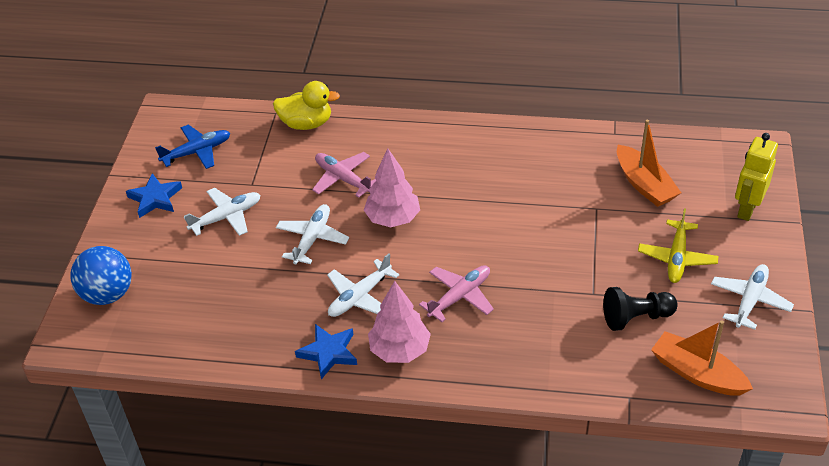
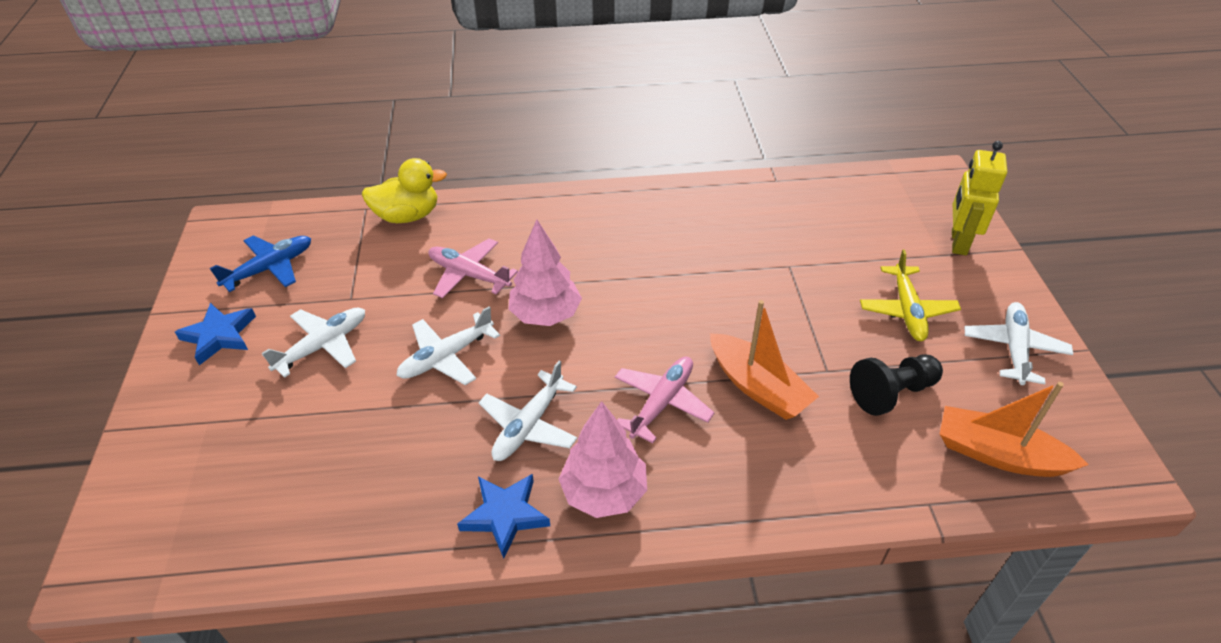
camera: 15 degrees left, 0 degrees up
blue ball [70,246,132,305] -> none
white plane [276,204,349,264] -> white plane turned 135 degrees counterclockwise [396,306,500,385]
orange boat [617,119,681,207] -> orange boat moved to [710,300,819,420]

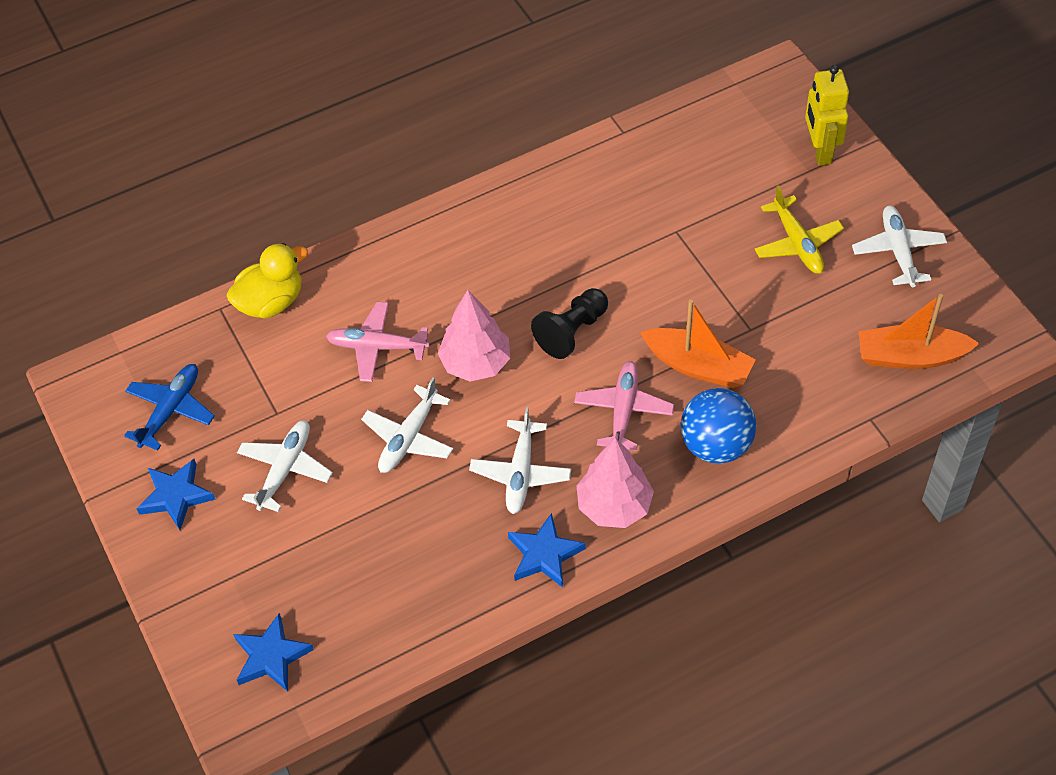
camera: 20 degrees left, 10 degrees up
black pawn [850,354,943,416] -> black pawn moved to [531,288,608,359]
none -> blue star [233,613,314,692]
none -> blue ball [680,388,756,464]

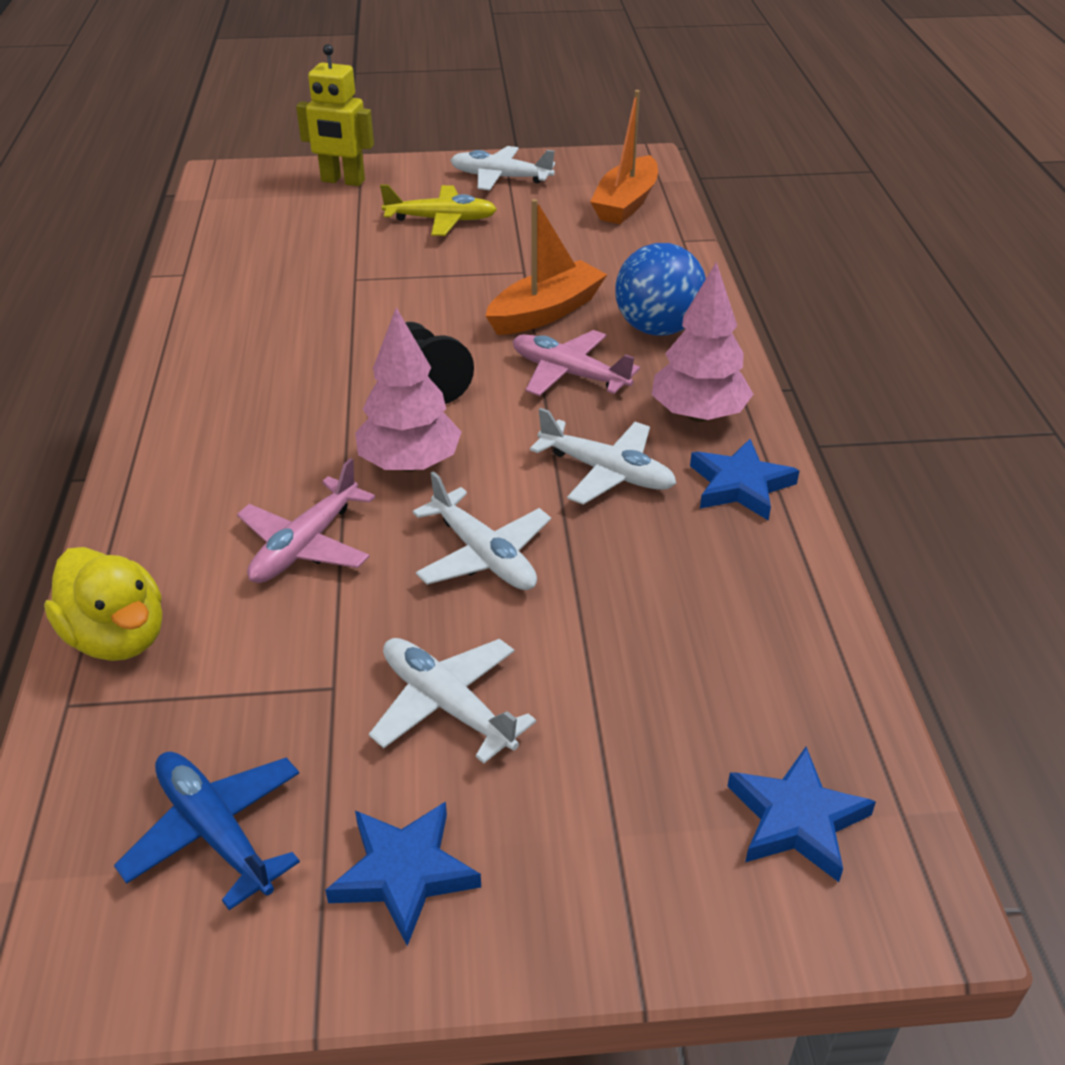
camera: 70 degrees left, 15 degrees down
yellow duck [227,243,308,318] -> yellow duck turned 150 degrees clockwise [44,547,162,661]

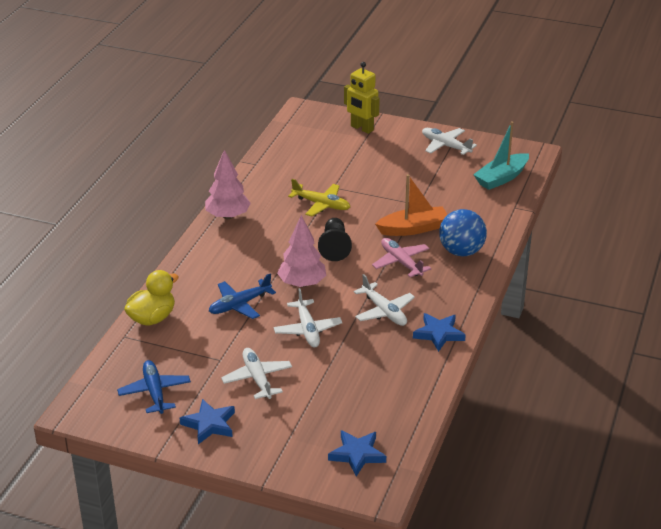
camera: 25 degrees right, 5 degrees down
yellow duck [44,547,162,661] -> yellow duck turned 120 degrees counterclockwise [124,270,179,325]
pink plane [237,458,375,583] -> blue plane [209,273,276,319]
yellow plane [380,184,497,236] -> yellow plane moved to [288,179,350,216]
orange boat [590,90,658,224] -> turquoise boat [473,121,529,190]
pink tree [652,262,753,422] -> pink tree moved to [205,150,251,219]

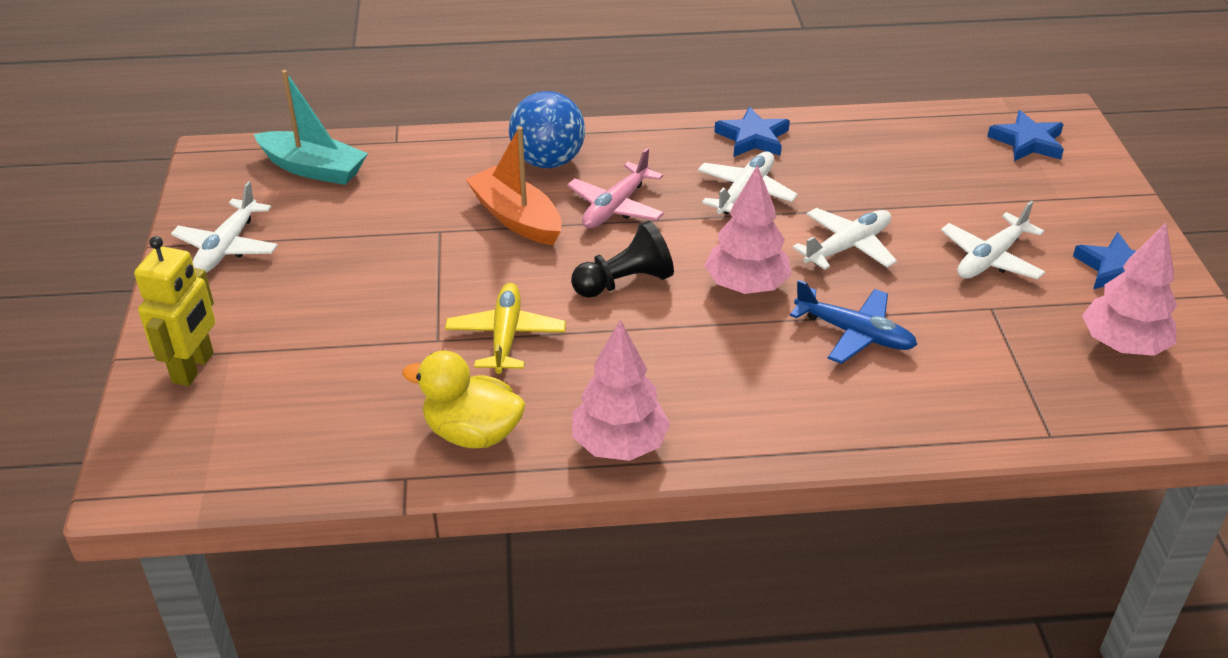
camera: 115 degrees left, 5 degrees up
blue plane [117,360,191,414] -> pink tree [1082,223,1177,356]
yellow duck [124,270,179,325] -> yellow duck moved to [402,350,526,448]

